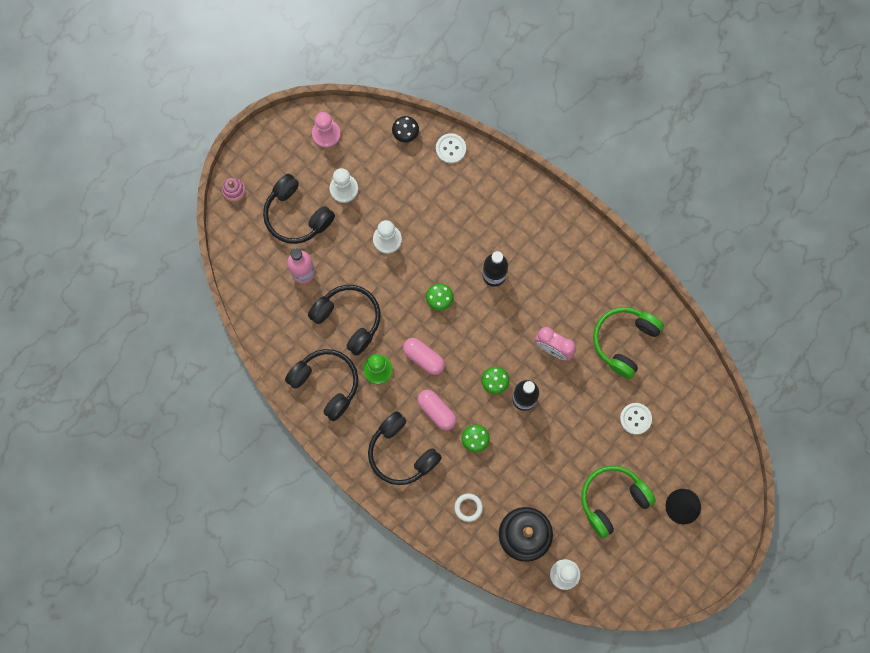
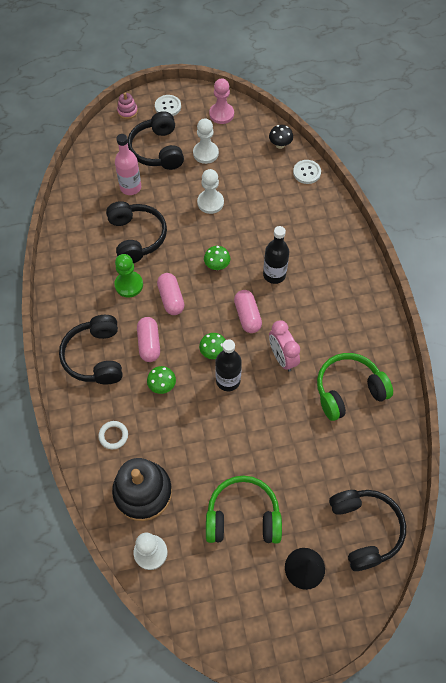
camera: 35 degrees right, 15 degrees down
black headphones [285,349,358,421] -> black headphones moved to [329,490,406,571]
white button [620,403,652,435] -> white button moved to [155,95,181,116]
none -> pink capsule [234,290,262,333]

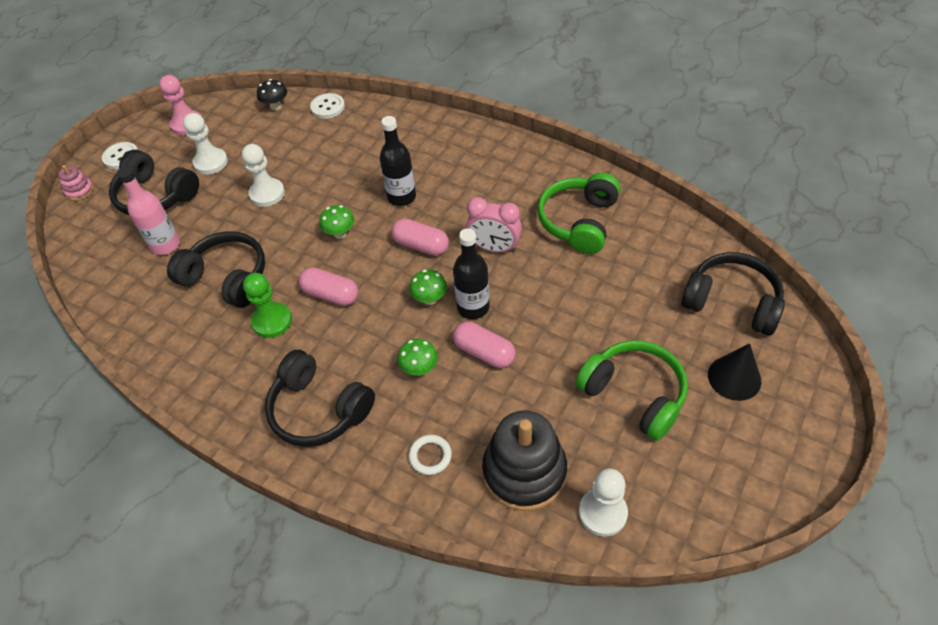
camera: 45 degrees left, 10 degrees down
pink capsule [137,317,160,362] -> pink capsule moved to [453,322,516,368]
green headphones [206,475,282,544] -> green headphones turned 90 degrees clockwise [576,340,688,441]

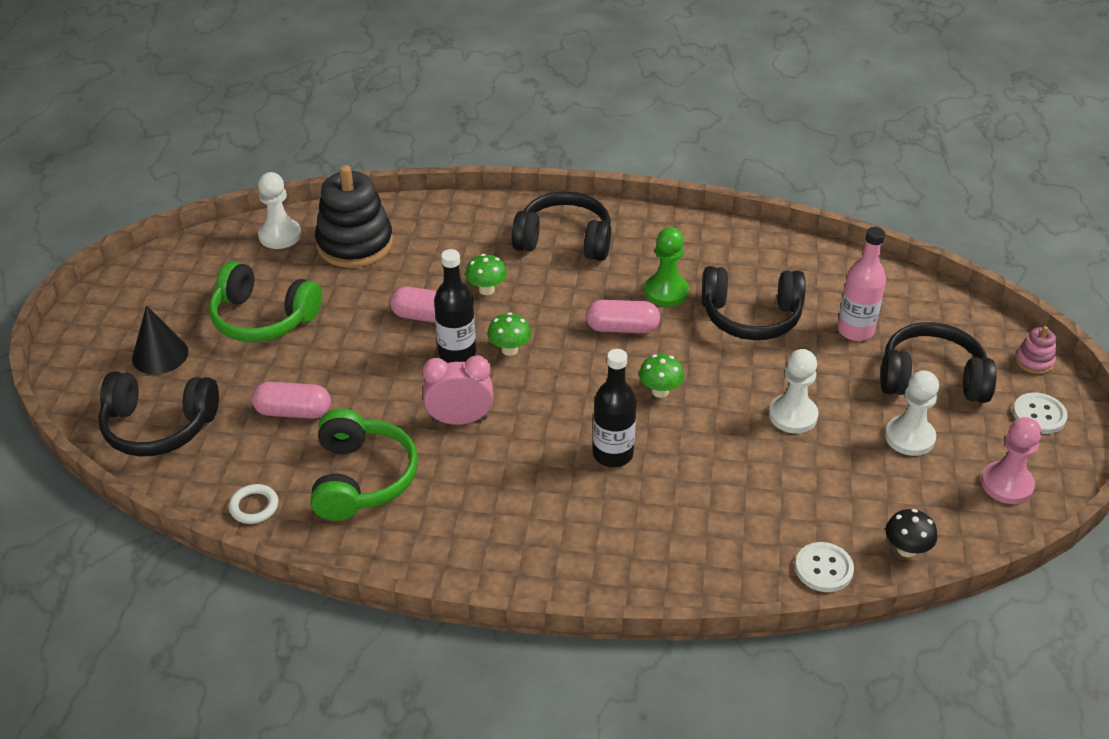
camera: 155 degrees right, 10 degrees down
pink capsule [391,219,449,256] -> pink capsule moved to [252,382,331,419]
white ring [409,435,452,475] -> white ring moved to [229,484,278,524]

